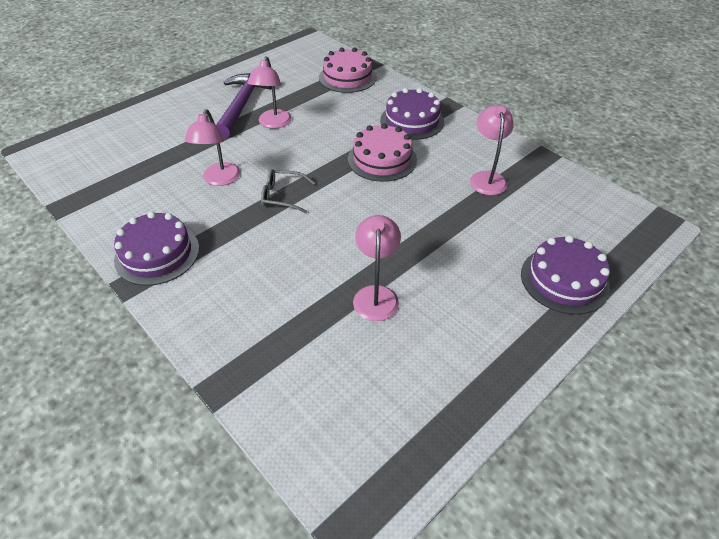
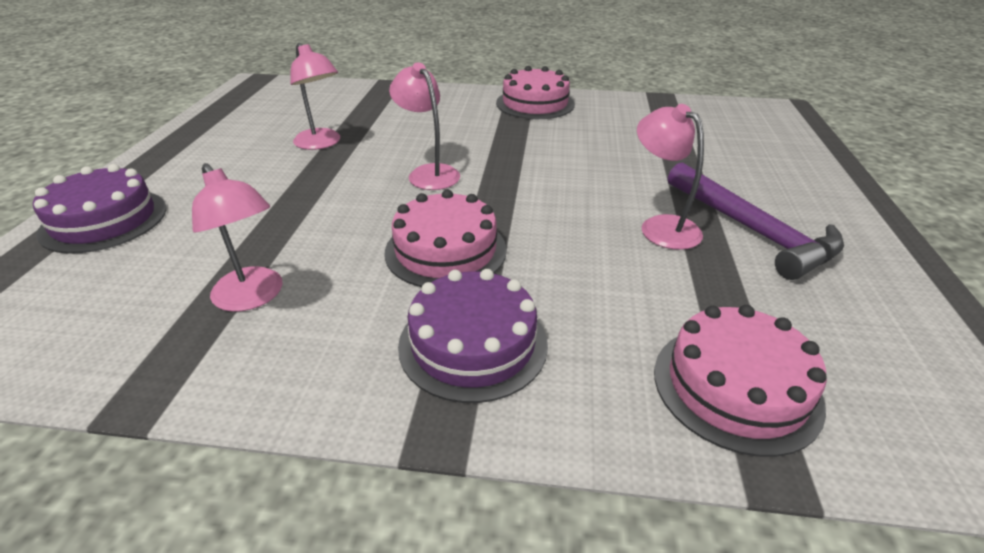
camera: 140 degrees right, 10 degrees down
purple cake [114,211,199,286] -> pink cake [496,66,575,119]
pink lamp [185,109,240,186] -> pink lamp moved to [389,62,460,190]
grey glasses [261,169,315,213] -> none

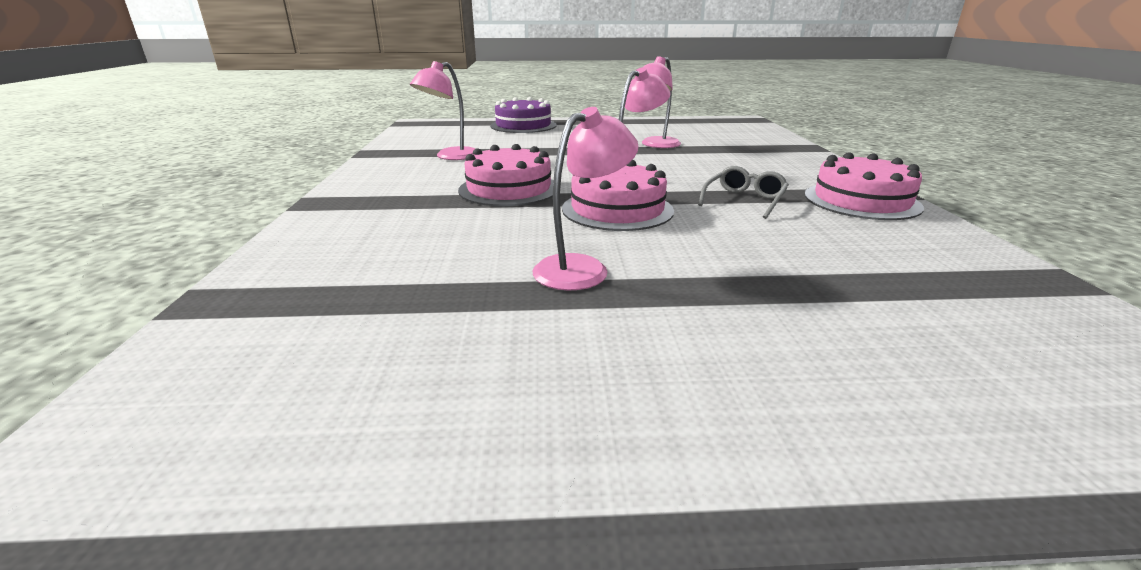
camera: 80 degrees right, 10 degrees down
purple cake [398,269,548,403] -> none
pink cake [654,305,827,457] -> pink cake moved to [562,160,674,231]
purple hammer [668,162,844,280] -> none
none -> grey glasses [698,166,789,219]

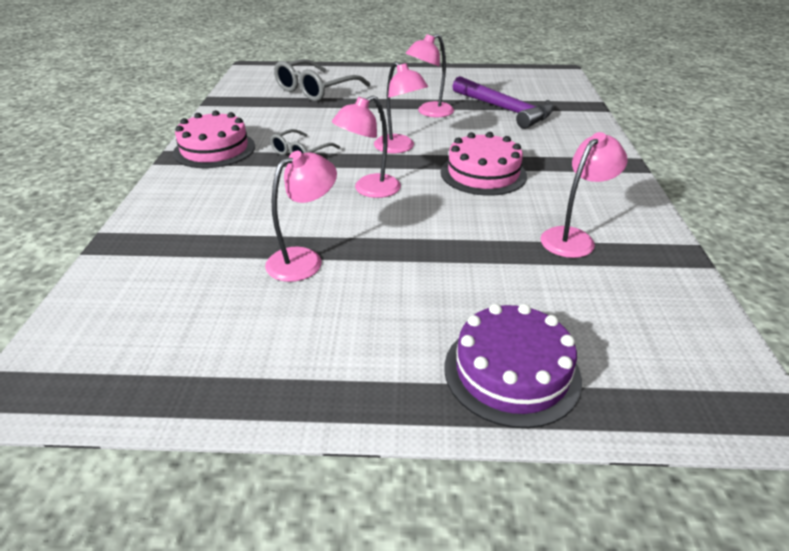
camera: 175 degrees left, 10 degrees up
pink cake [562,160,674,231] -> pink lamp [374,61,428,153]
none -> grey glasses [274,59,370,101]
none -> purple hammer [452,76,554,129]

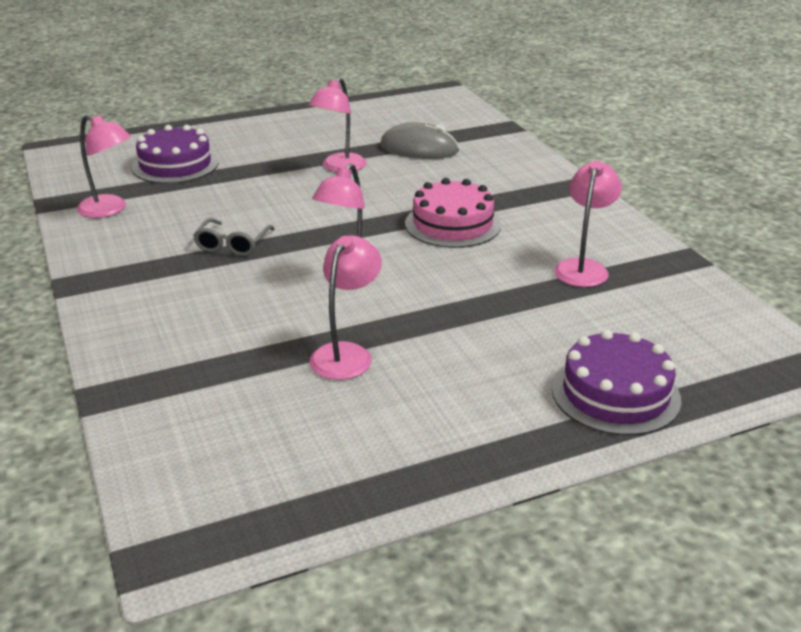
camera: 25 degrees left, 5 degrees down
pink cake [173,110,255,168] -> none
grey glasses [274,59,370,101] -> purple cake [132,125,219,184]
pink lamp [374,61,428,153] -> pink lamp moved to [77,115,131,218]
purple hammer [452,76,554,129] -> grey mouse [380,123,459,159]

